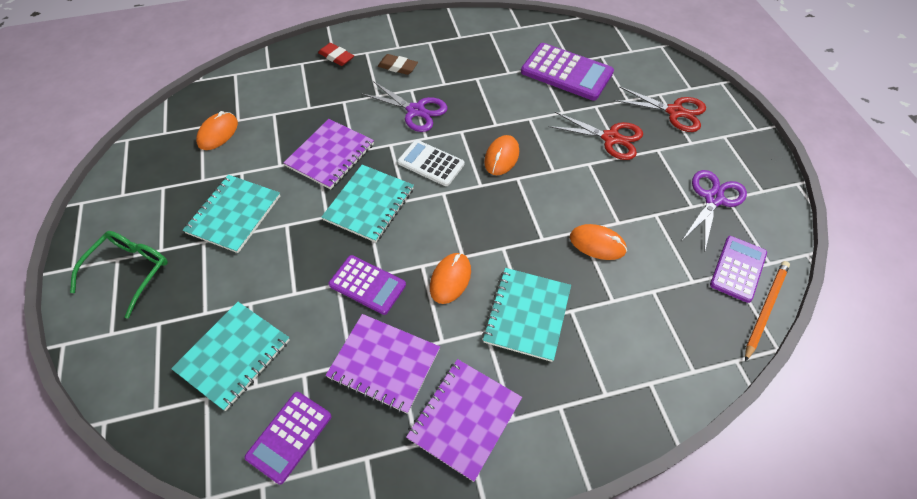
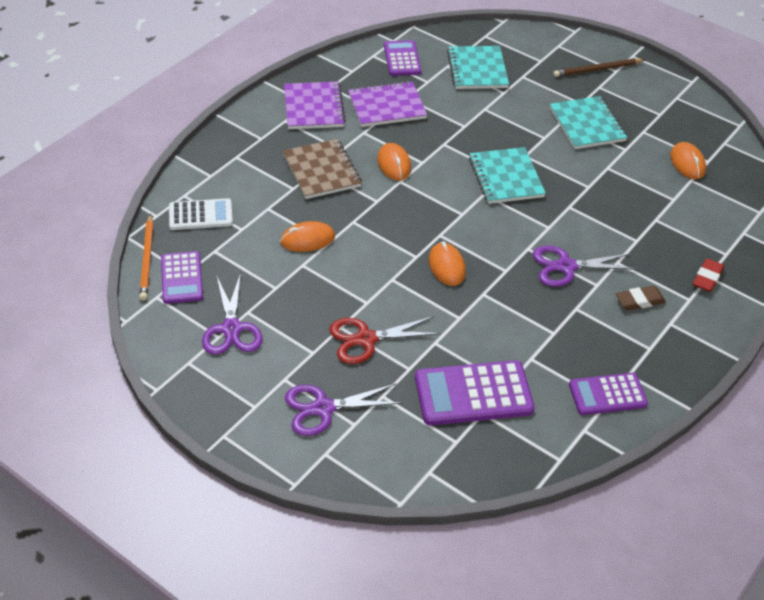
camera: 140 degrees right, 10 degrees down
green glasses [70,231,168,319] -> brown pencil [553,58,645,77]
purple notebook [284,119,374,190] -> none
red eraser [318,43,354,66] -> red eraser turned 60 degrees counterclockwise [693,258,724,292]
purple calculator [329,255,406,315] -> purple calculator moved to [569,373,648,415]
white calculator [398,140,464,186] -> white calculator moved to [169,198,233,230]
turquoise notebook [482,268,571,362] -> brown notebook [283,139,362,199]
red scissors [614,86,706,132] -> purple scissors [285,383,403,436]

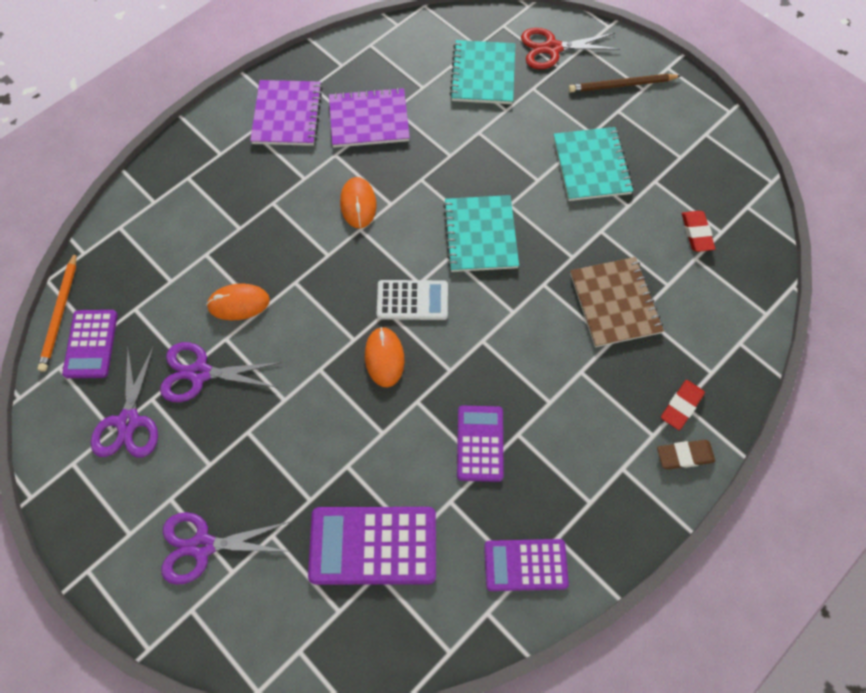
camera: 10 degrees right, 20 degrees up
white calculator [169,198,233,230] -> white calculator moved to [377,280,448,320]
brown notebook [283,139,362,199] -> brown notebook moved to [570,257,664,347]
red scissors [329,316,442,364] -> red scissors moved to [521,28,620,69]
purple calculator [384,40,421,76] -> purple calculator moved to [457,406,504,482]
purple scissors [533,246,638,287] -> purple scissors moved to [160,342,281,402]
brown eraser [616,286,666,310] -> brown eraser moved to [657,440,715,469]
orange mouse [670,142,706,179] -> red eraser [682,211,715,252]

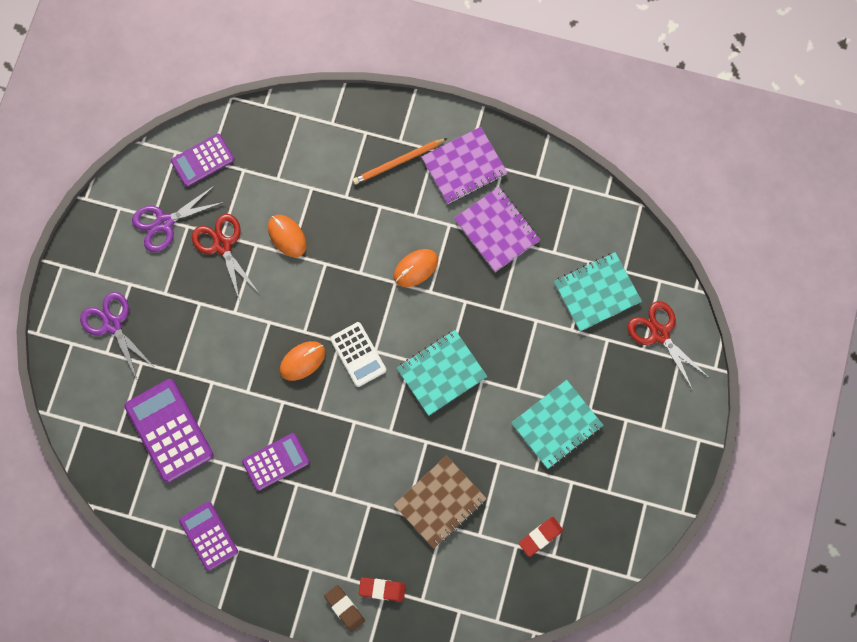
camera: 60 degrees right, 10 degrees up
orange pencil [38,252,76,372] -> orange pencil moved to [352,138,448,185]
purple scissors [160,342,281,402] -> red scissors [192,214,259,302]
brown pencil [569,74,681,92] -> none

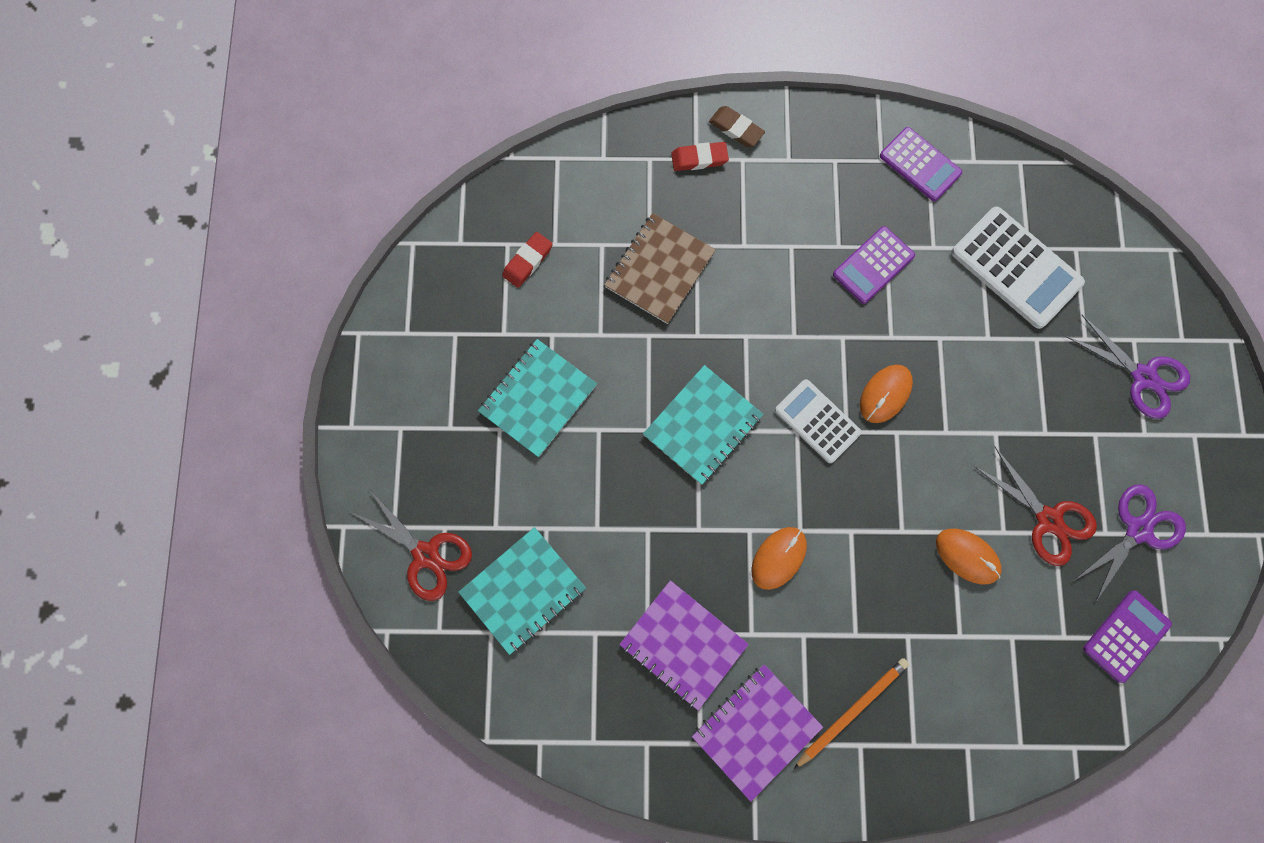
camera: 165 degrees right, 0 degrees up
purple calculator [124,379,213,483] -> white calculator [951,206,1085,329]

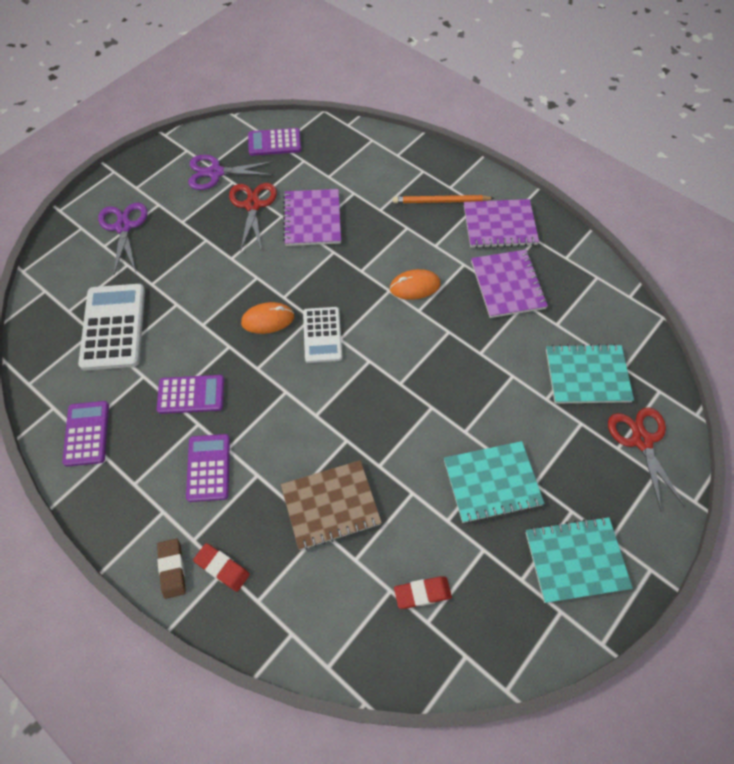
camera: 140 degrees left, 15 degrees down
turquoise notebook [643,365,763,485] -> turquoise notebook moved to [525,517,633,603]
orange mouse [936,529,1002,584] -> purple notebook [283,189,341,246]
none -> purple calculator [186,434,230,502]

